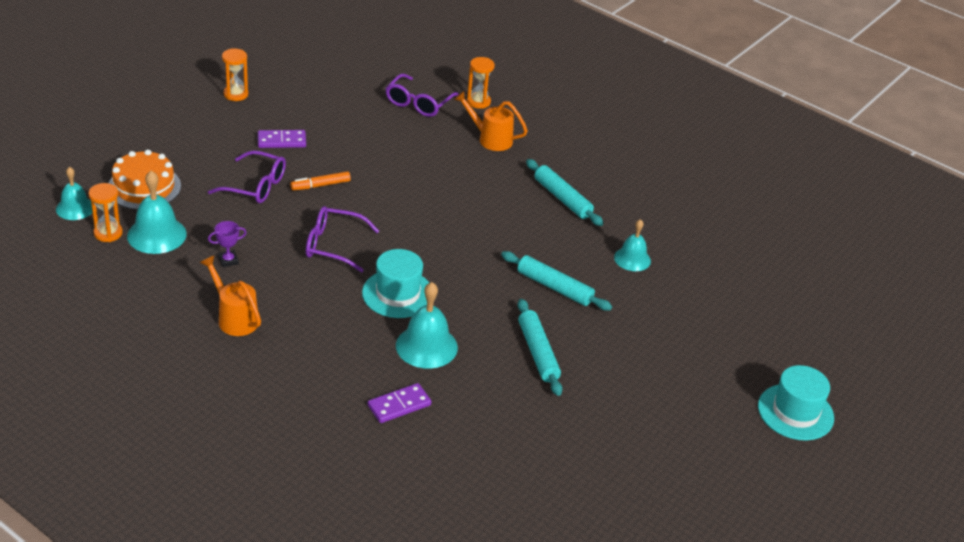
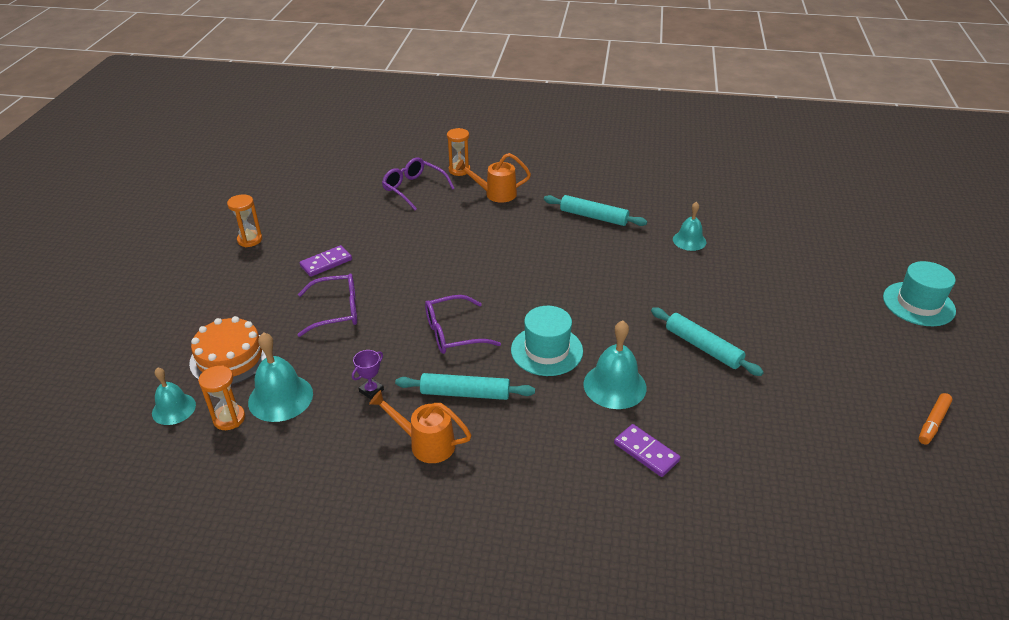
camera: 25 degrees left, 0 degrees up
orange marker [290,171,351,190] -> orange marker moved to [919,393,952,445]
purple domino [368,383,432,423] -> purple domino turned 75 degrees counterclockwise [614,424,680,477]
purple glasses [385,73,459,117] -> purple glasses turned 135 degrees clockwise [382,158,455,210]
turquoise rolling pin [501,251,612,311] -> turquoise rolling pin moved to [395,373,535,400]

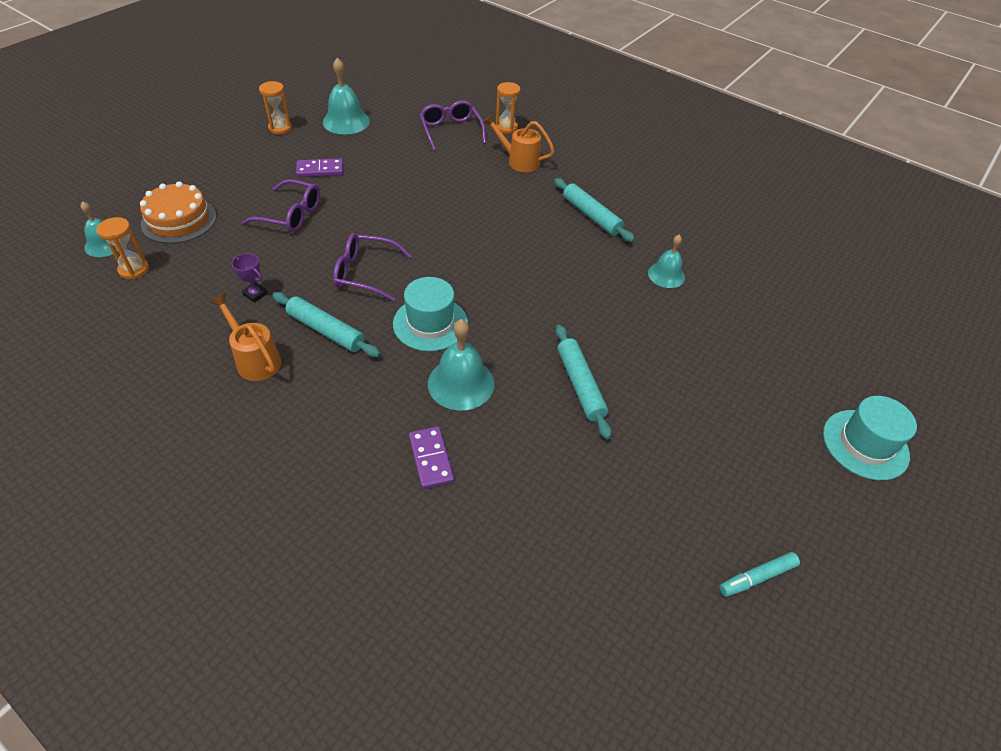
camera: 25 degrees right, 10 degrees up
turquoise bell [248,332,313,422] -> turquoise bell moved to [323,58,370,135]
purple trophy [352,350,384,400] -> purple trophy turned 60 degrees clockwise [232,253,268,303]
orange marker [919,393,952,445] -> turquoise marker [719,552,800,597]

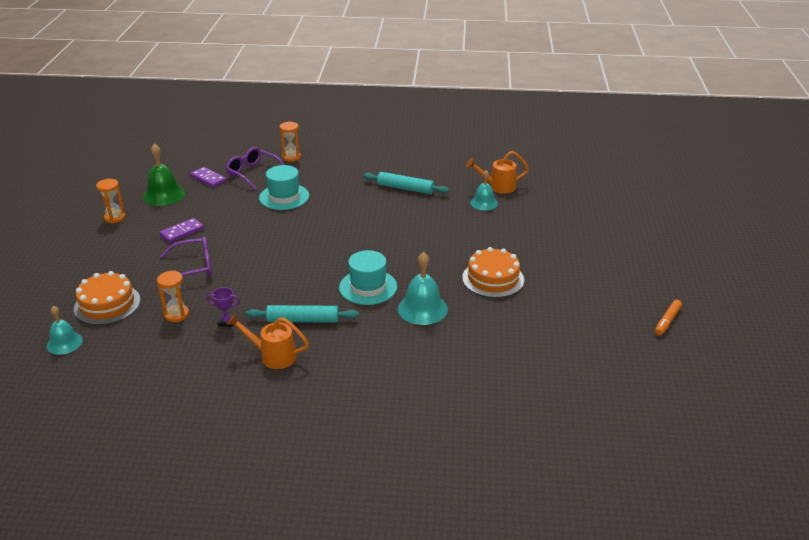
camera: 30 degrees left, 15 degrees down
orange hourglass [97,217,149,279] -> orange hourglass moved to [157,270,189,322]
turquoise bell [323,58,370,135] -> green bell [143,143,185,206]
purple glasses [333,233,412,301] -> none
purple domino [409,426,454,489] -> purple domino moved to [190,167,227,188]
orange watering can [483,114,555,172] -> orange watering can moved to [466,151,529,194]
turquoise rolling pin [555,325,612,440] -> orange cake [462,247,524,298]
turquoise marker [719,552,800,597] -> orange marker [655,300,682,336]
turquoise hat [823,396,917,480] -> turquoise hat moved to [259,165,309,210]

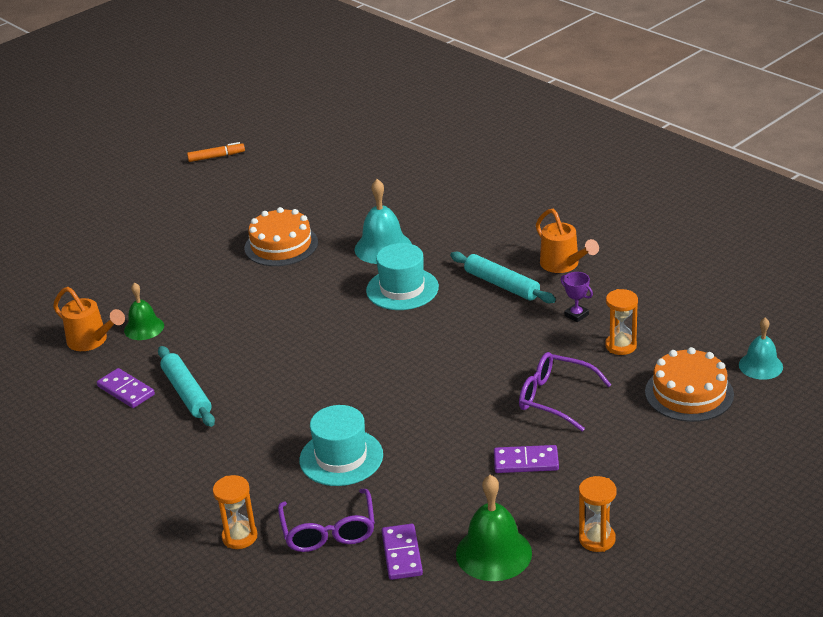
camera: 135 degrees left, 0 degrees up
turquoise bell [470,170,498,210] -> green bell [124,282,164,340]
none -> purple domino [97,368,155,408]

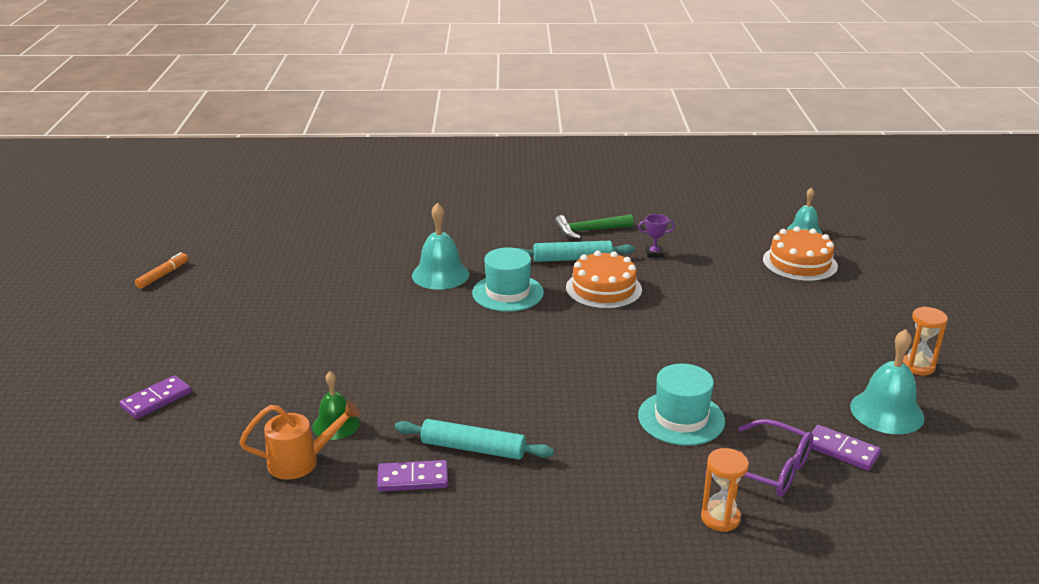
camera: 50 degrees left, 5 degrees down
orange cake [245,207,318,266] -> orange cake moved to [566,251,642,309]
green bell [456,475,532,581] -> turquoise bell [850,329,925,434]
purple domino [494,445,559,473] -> purple domino moved to [120,375,191,419]
purple glasses [519,352,611,432] -> none
orange watering can [536,209,599,273] -> green hammer [555,214,634,239]
orange hourglass [605,289,638,355] -> none

